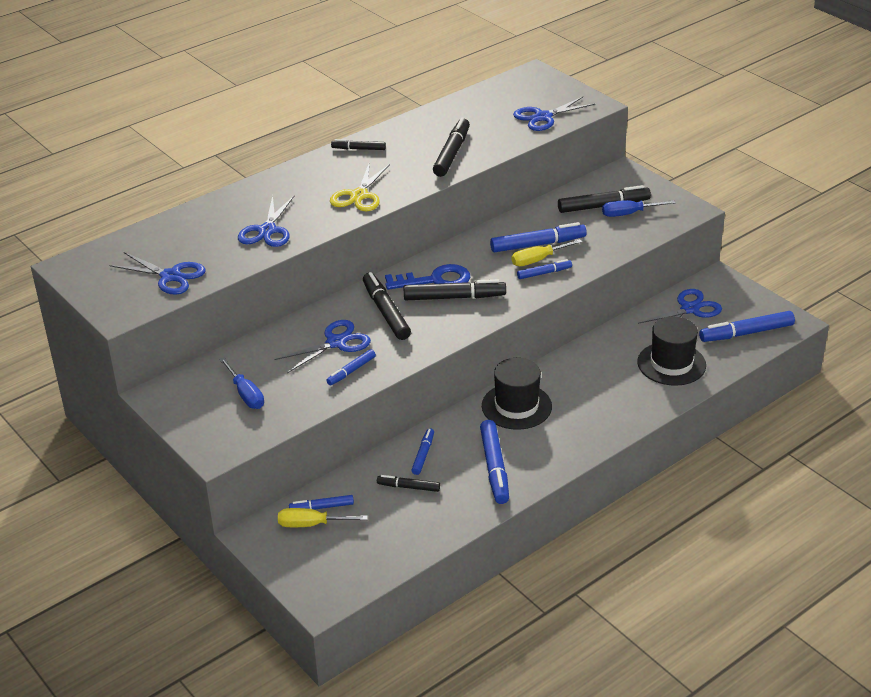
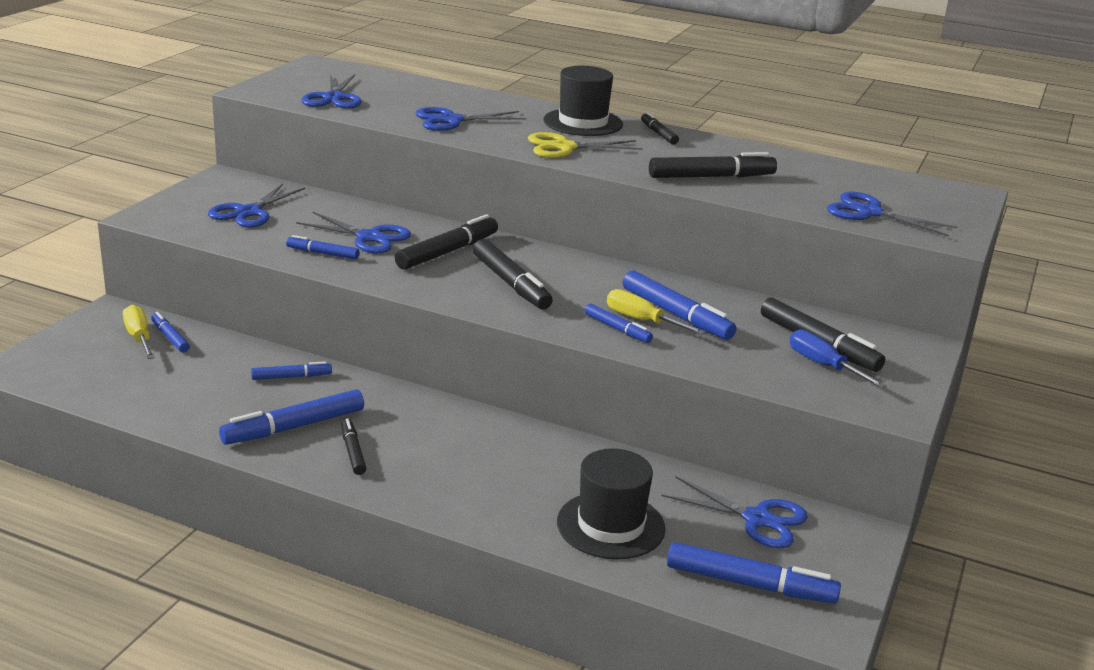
camera: 60 degrees right, 10 degrees down
blue screwdriver [219,357,264,409] -> blue scissors [208,184,305,228]
black marker [377,475,440,492] -> black marker moved to [341,418,366,475]
blue key [385,264,470,290] -> none
black hat [482,358,552,430] -> black hat moved to [544,66,623,136]
blue marker [699,311,795,342] -> blue marker turned 150 degrees clockwise [667,542,841,604]

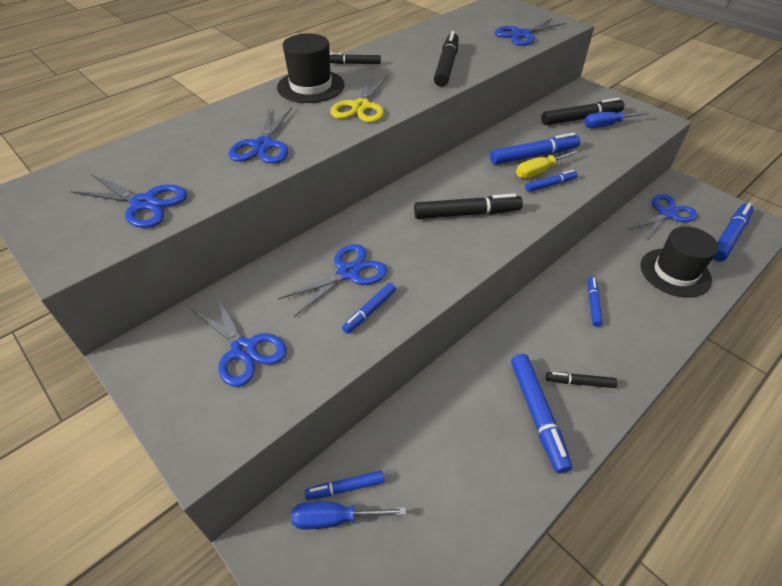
camera: 65 degrees left, 20 degrees up
yellow screwdriver [123,305,155,359] -> blue screwdriver [291,502,406,529]
blue marker [251,361,332,380] -> blue marker moved to [588,277,603,327]
black marker [395,214,498,270] -> none

